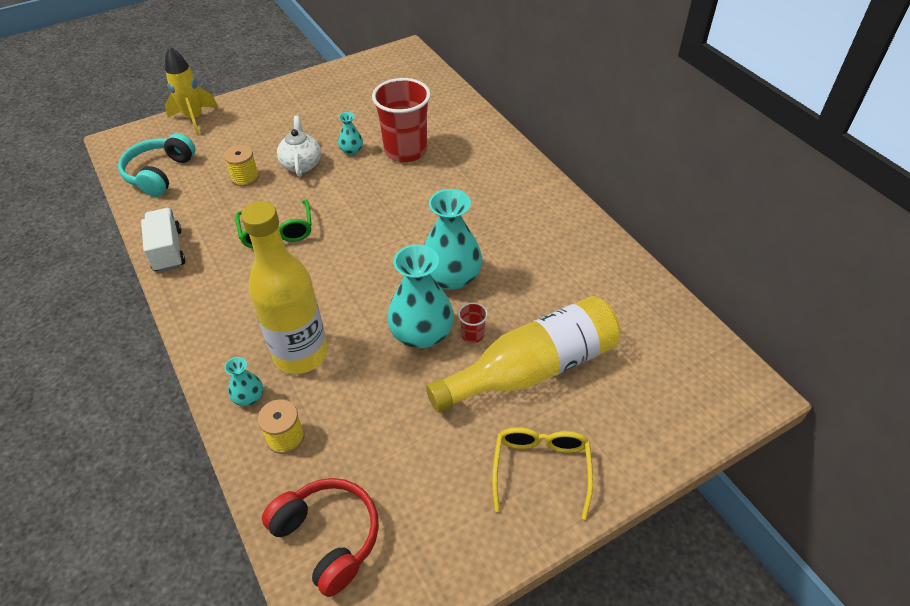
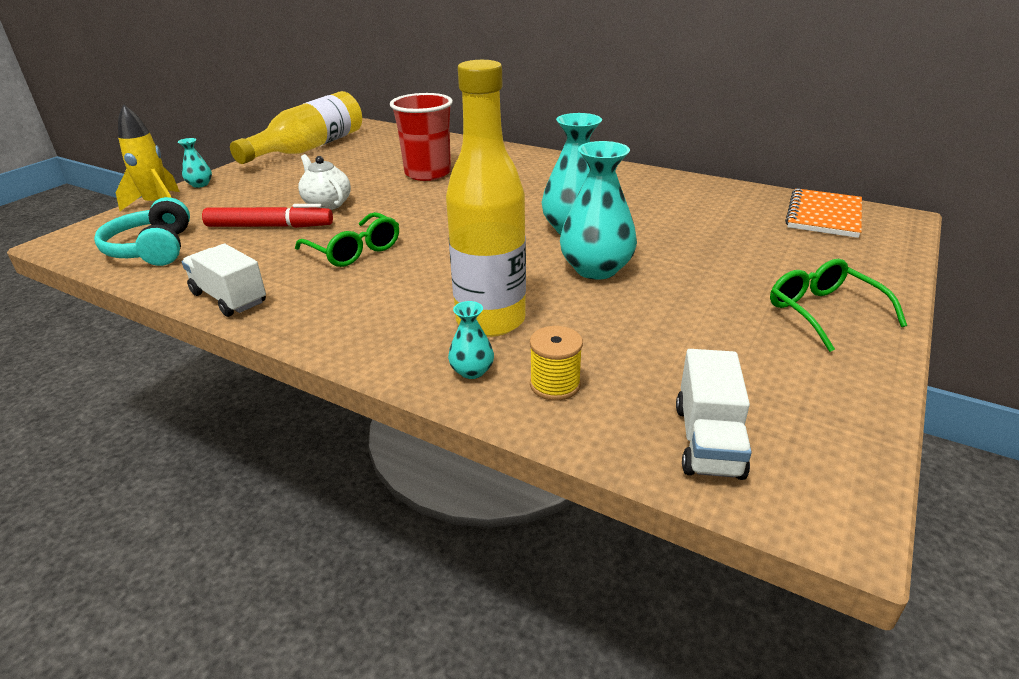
camera: 30 degrees left, 15 degrees down
yellow spool [224,145,259,186] -> red marker [202,204,333,228]
red headphones [262,478,379,597] -> white truck [676,349,752,480]
turquoise vase [338,112,363,155] -> turquoise vase moved to [178,138,212,188]
yellow bottle [426,296,620,413] -> yellow bottle moved to [230,91,362,164]
red cup [458,303,488,343] -> none
yellow glasses [492,427,593,520] -> green glasses [770,259,907,352]
none -> orange notebook [785,188,862,238]

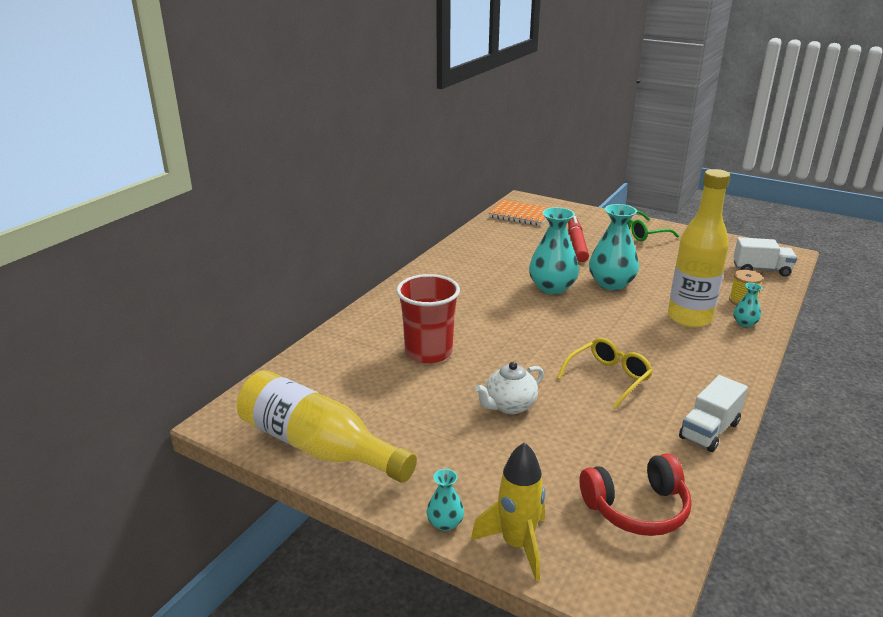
camera: 90 degrees left, 5 degrees down
turquoise headphones [94,197,190,266] -> red headphones [580,453,692,536]
red marker [202,204,333,228] -> red marker moved to [568,216,589,262]
green glasses [295,212,399,267] -> yellow glasses [557,338,653,409]

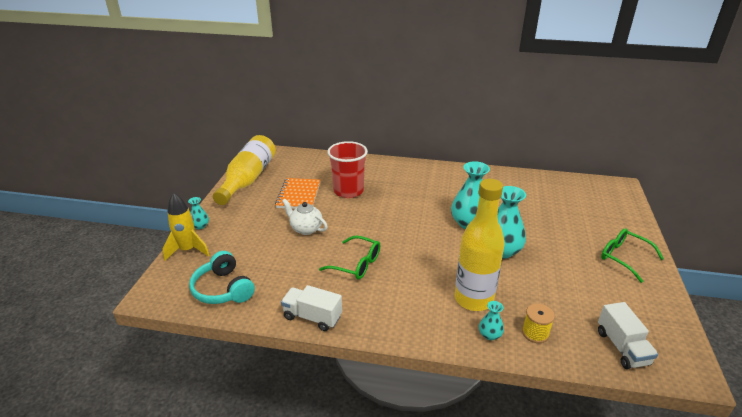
camera: 70 degrees right, 5 degrees up
orange notebook [489,200,550,226] -> orange notebook moved to [275,178,320,209]
yellow glasses [557,338,653,409] -> green glasses [319,236,380,279]
red marker [568,216,589,262] -> none
red headphones [580,453,692,536] -> turquoise headphones [189,251,255,304]

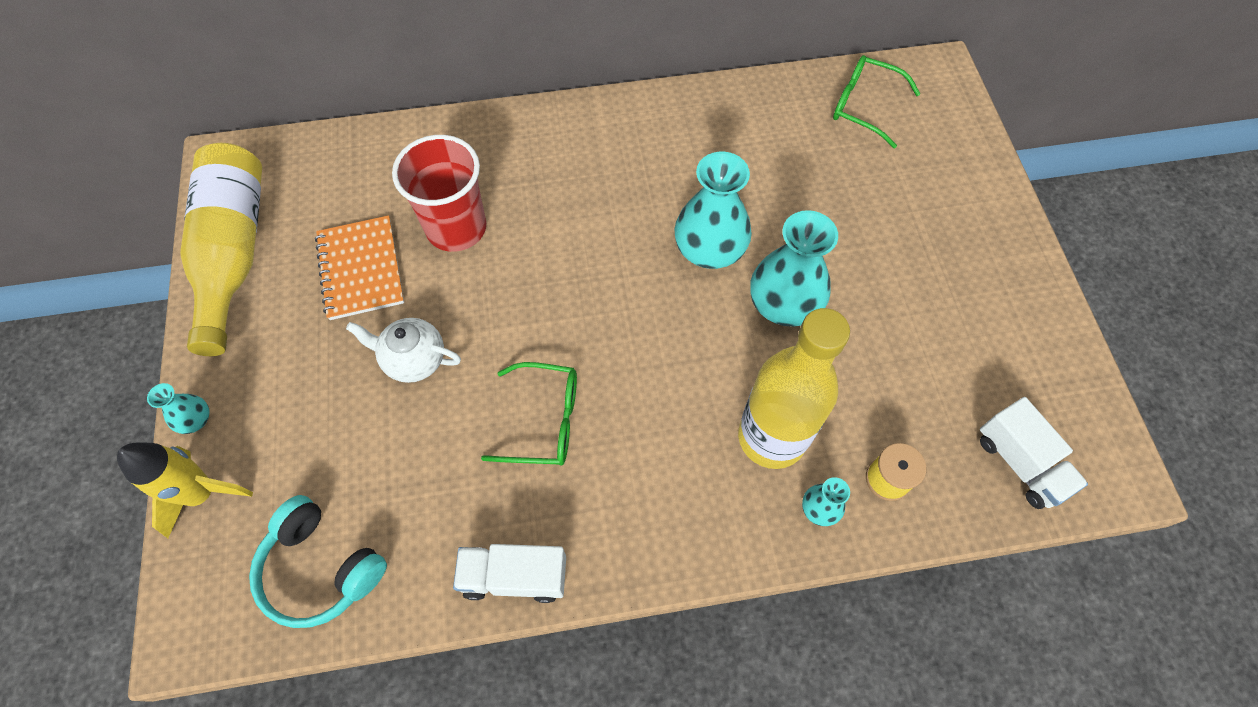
camera: 20 degrees left, 30 degrees up
green glasses [601,228,664,283] -> green glasses moved to [833,55,920,149]

